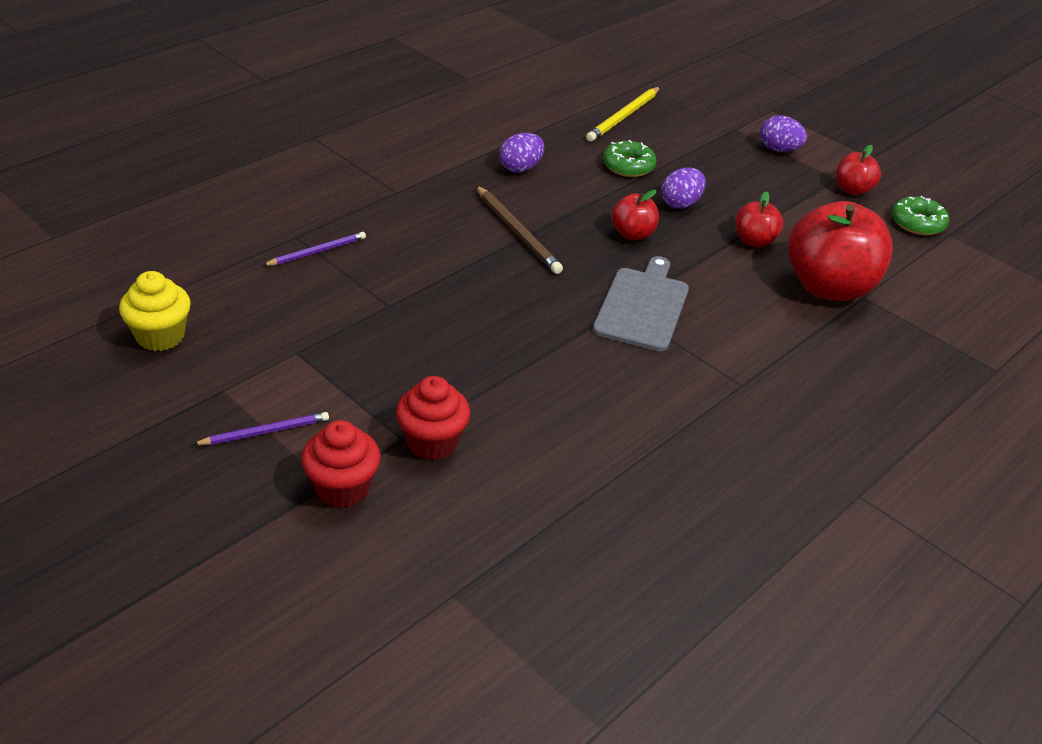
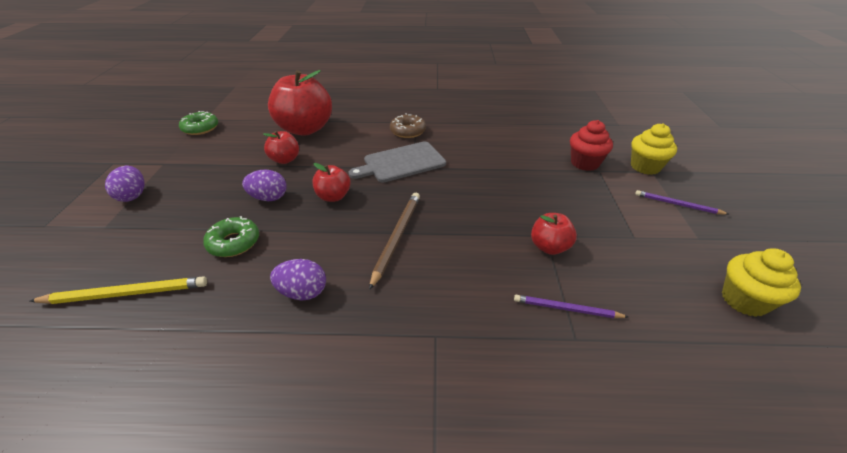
camera: 130 degrees left, 0 degrees up
red cupcake [301,420,381,508] -> yellow cupcake [631,123,677,175]
red apple [836,145,881,196] -> red apple moved to [531,213,577,255]
none -> brown donut [390,113,426,138]

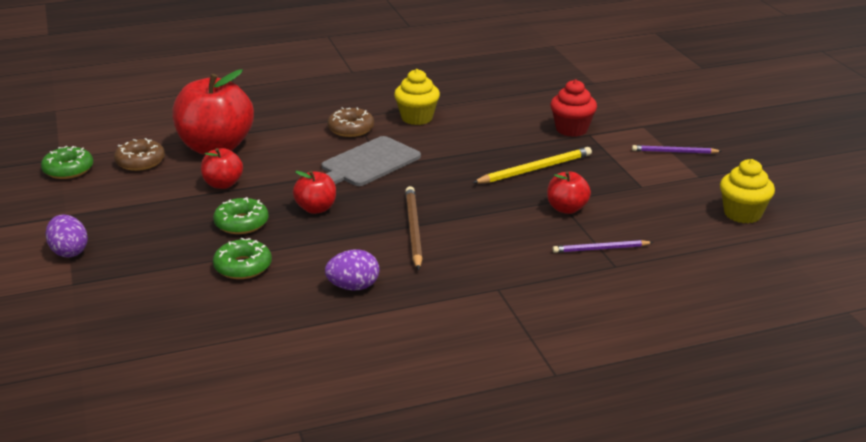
camera: 20 degrees left, 10 degrees down
yellow pencil [30,276,207,304] -> yellow pencil moved to [472,147,592,184]
purple egg [242,169,287,201] -> green donut [213,197,269,234]
yellow cupcake [631,123,677,175] -> yellow cupcake moved to [394,69,440,125]
none -> brown donut [114,138,165,171]

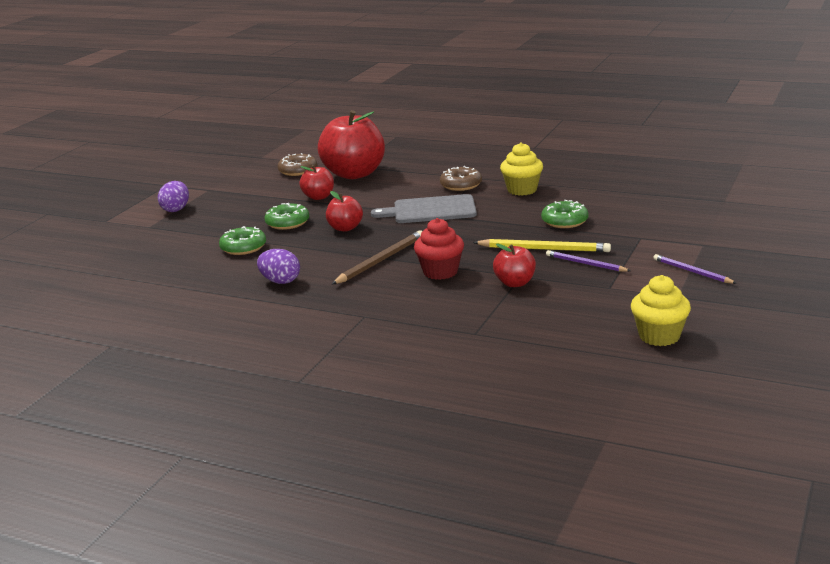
camera: 45 degrees right, 5 degrees down
green donut [41,146,93,179] -> green donut moved to [541,200,589,228]
red cupcake [550,79,597,137] -> red cupcake moved to [414,218,464,280]
purple pencil [552,240,654,253] -> purple pencil moved to [546,250,631,272]

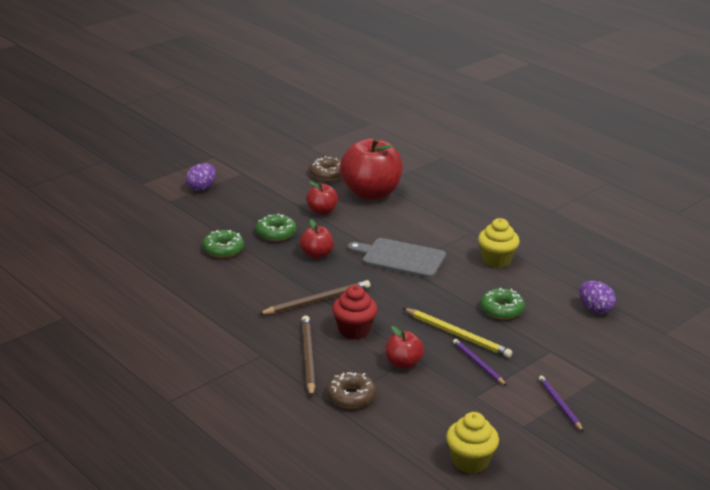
camera: 20 degrees right, 5 degrees up
purple egg [257,249,300,284] -> purple egg moved to [579,281,616,314]
brown donut [440,166,482,191] -> brown donut moved to [326,372,376,409]
none -> brown pencil [301,315,315,397]

